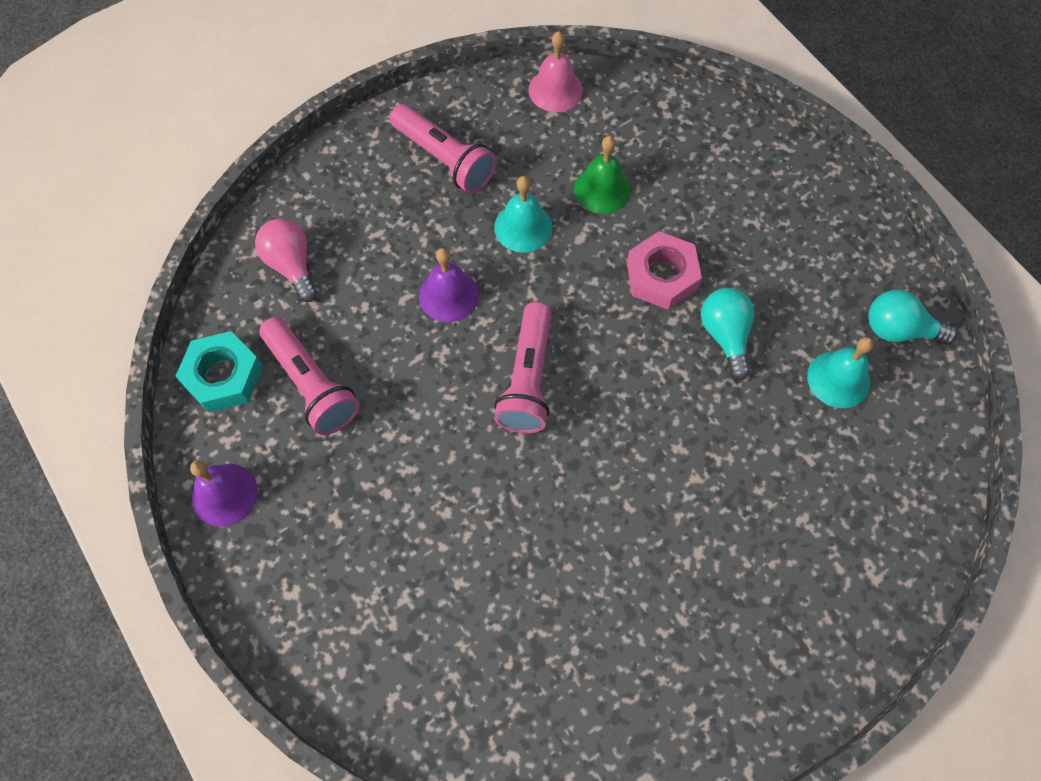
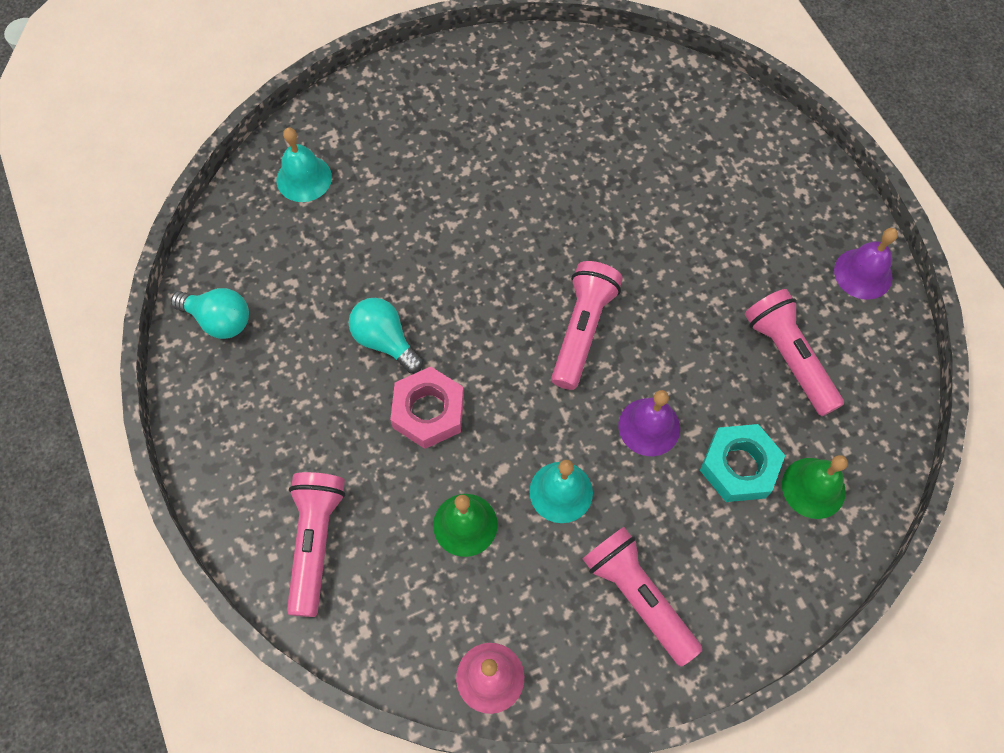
camera: 170 degrees left, 0 degrees up
turquoise nut [176,331,263,412] -> turquoise nut moved to [700,424,785,502]
pink light bulb [255,218,317,302] -> green bell [782,455,848,519]
turquoise light bulb [701,288,754,381] -> turquoise light bulb turned 135 degrees clockwise [349,298,423,373]
turquoise bell [807,337,874,408] -> turquoise bell moved to [276,128,332,202]
none -> pink flashlight [287,472,345,617]

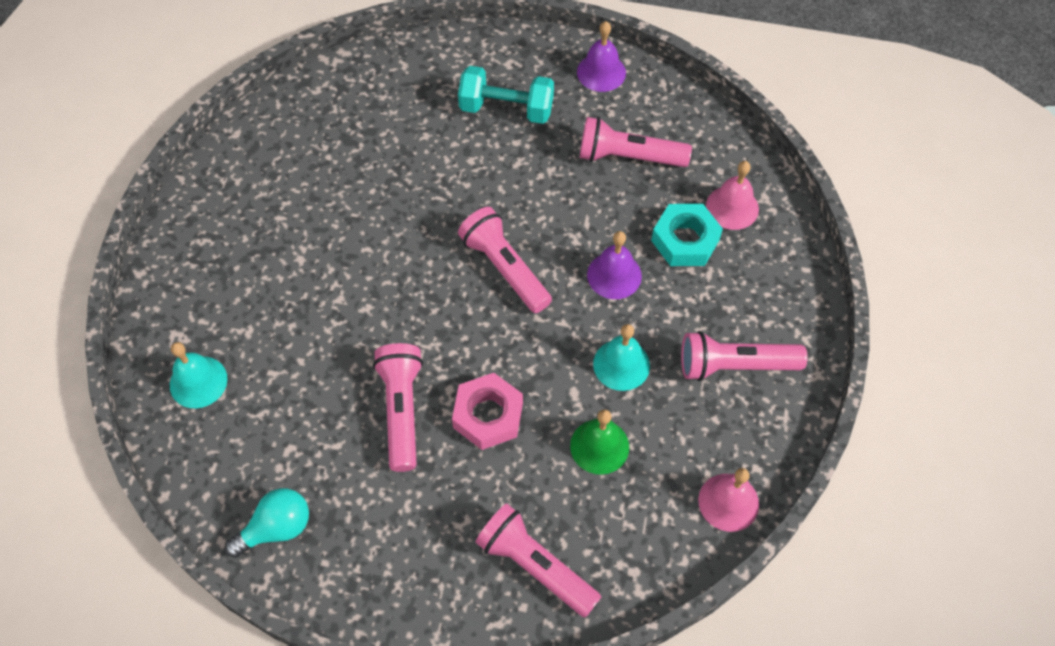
camera: 55 degrees left, 5 degrees down
turquoise light bulb [349,298,423,373] -> pink flashlight [373,343,423,472]
green bell [782,455,848,519] -> pink bell [706,161,759,230]
none -> turquoise dumbbell [458,66,554,124]

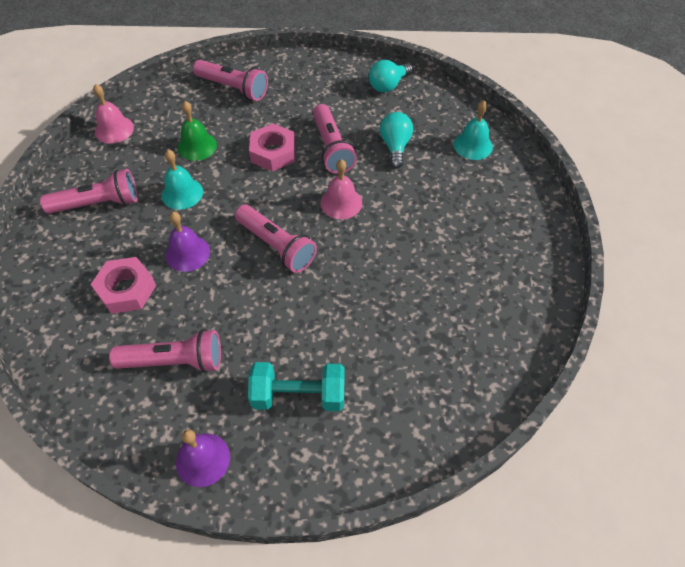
camera: 170 degrees right, 5 degrees down
turquoise nut [651,204,723,266] -> pink nut [91,257,156,314]
pink bell [706,161,759,230] -> pink bell moved to [321,159,362,219]
none -> turquoise light bulb [380,112,413,169]

